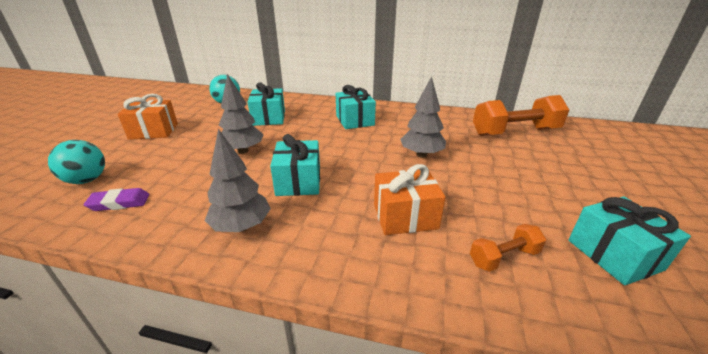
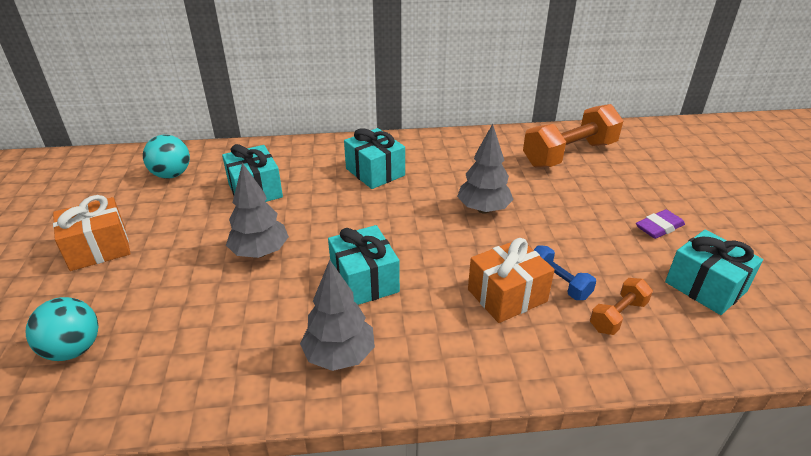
camera: 20 degrees left, 5 degrees up
purple eraser [84,188,149,211] -> purple eraser moved to [636,209,685,239]
none -> blue dumbbell [534,245,596,300]

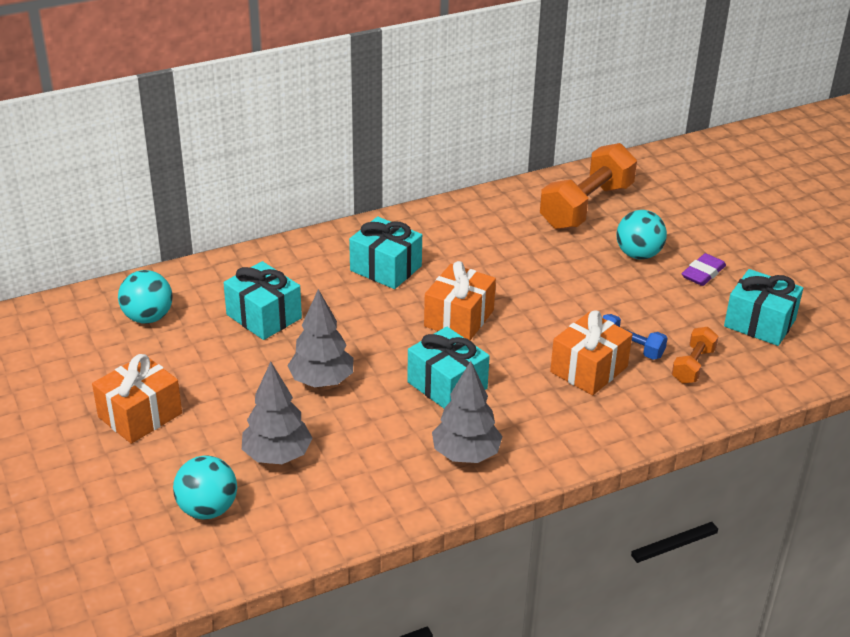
camera: 20 degrees left, 0 degrees up
grey tree [457,124,514,214] -> grey tree moved to [242,362,313,464]
none -> orange gift [424,261,496,340]
none -> turquoise ball [617,210,667,259]

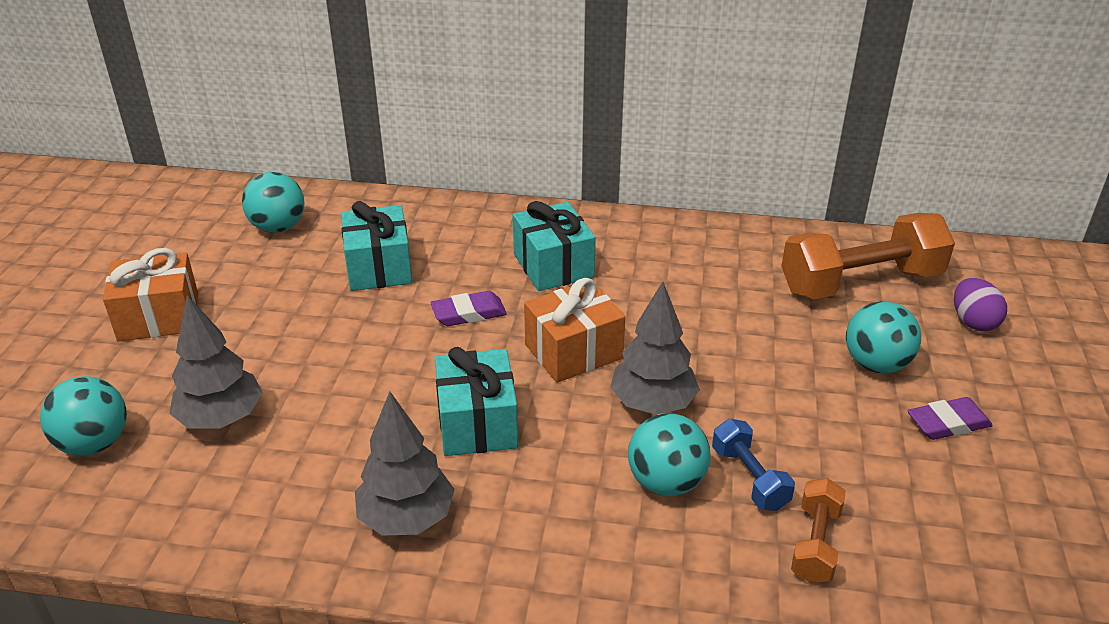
camera: 35 degrees right, 0 degrees up
grey tree [287,289,353,387] -> grey tree moved to [610,282,700,415]
orange gift [550,311,632,395] -> turquoise ball [628,414,710,496]
orange dumbbell [672,327,719,384] -> orange dumbbell turned 45 degrees counterclockwise [791,478,846,583]
turquoise gift [724,269,803,346] -> none
none -> purple eraser [431,291,507,326]
none -> purple egg [954,278,1007,331]

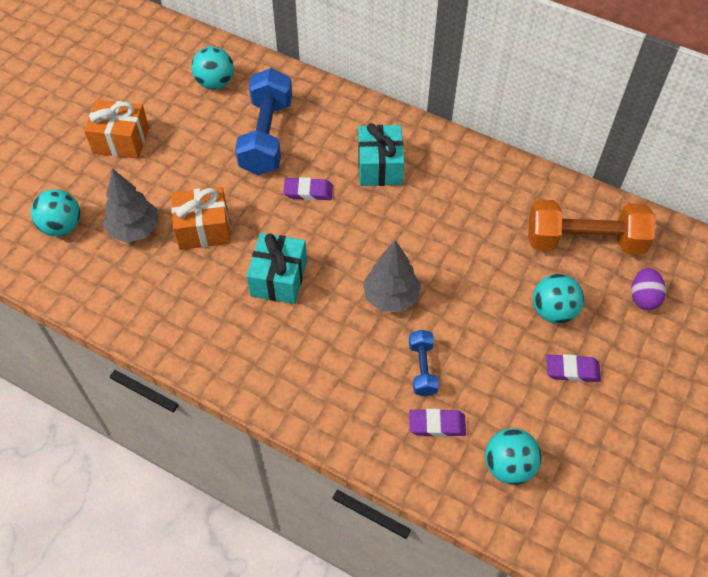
camera: 20 degrees right, 20 degrees up
turquoise gift [341,201,412,291] -> blue dumbbell [235,68,292,175]
grey tree [355,392,455,536] -> none
orange gift [524,278,625,383] -> orange gift moved to [171,187,230,250]
turquoise ball [628,414,710,496] -> turquoise ball moved to [485,428,542,485]
orange dumbbell [791,478,846,583] -> purple eraser [409,409,466,437]

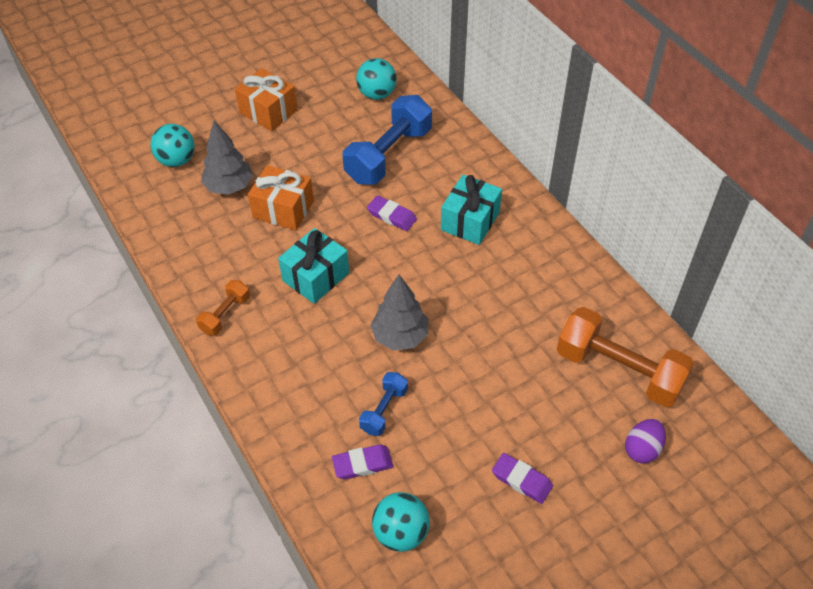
camera: 30 degrees right, 5 degrees down
purple eraser [409,409,466,437] -> purple eraser turned 45 degrees counterclockwise [332,445,393,479]
turquoise ball [533,274,584,324] -> none
none -> orange dumbbell [196,280,250,336]

